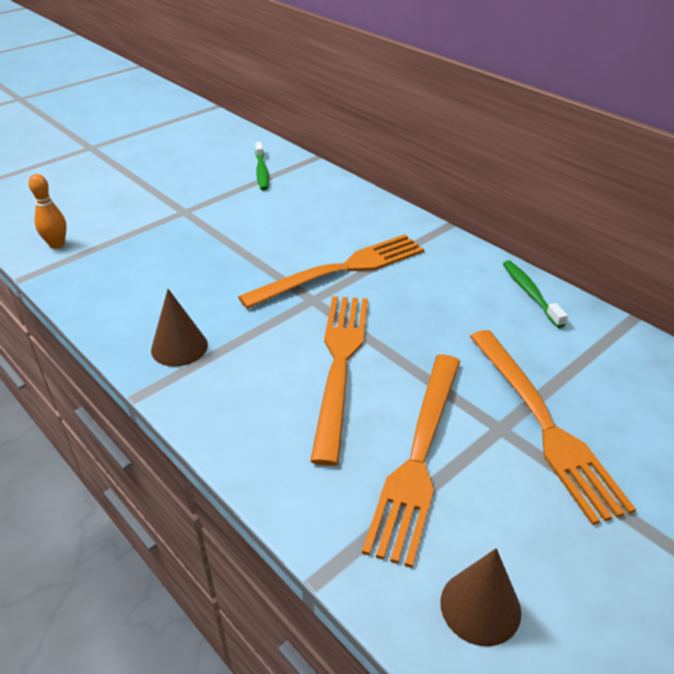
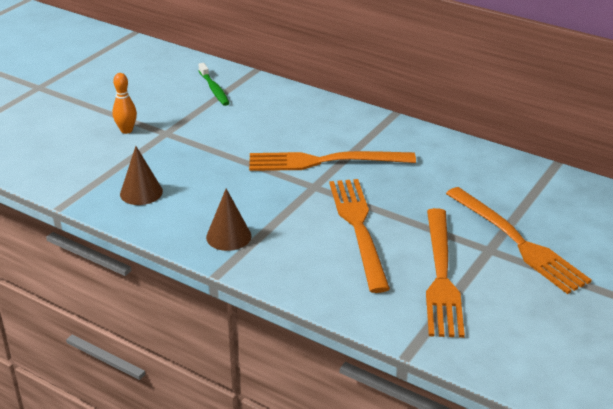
camera: 15 degrees left, 5 degrees down
orange bowling pin [29,174,67,249] -> orange bowling pin moved to [112,73,137,134]
orange fork [238,234,424,309] -> orange fork turned 135 degrees counterclockwise [249,151,416,171]
brown cone [440,548,521,647] -> brown cone moved to [120,146,163,205]
green toothbrush [503,260,568,328] -> none

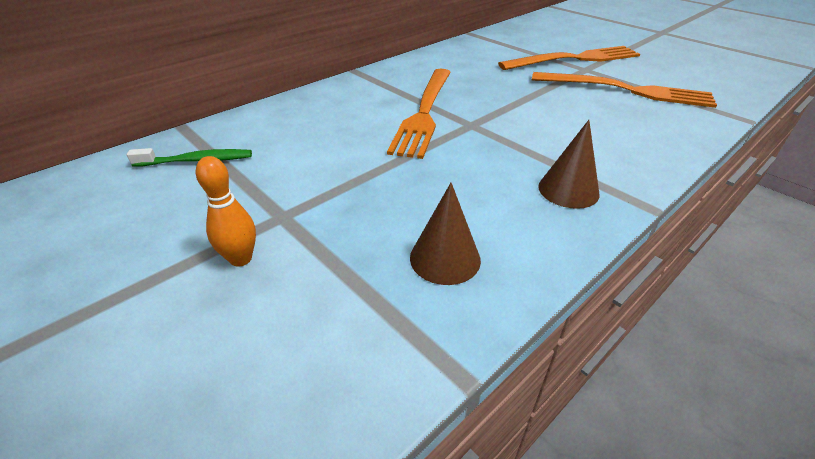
camera: 75 degrees left, 5 degrees up
orange fork [329,179,390,293] -> none

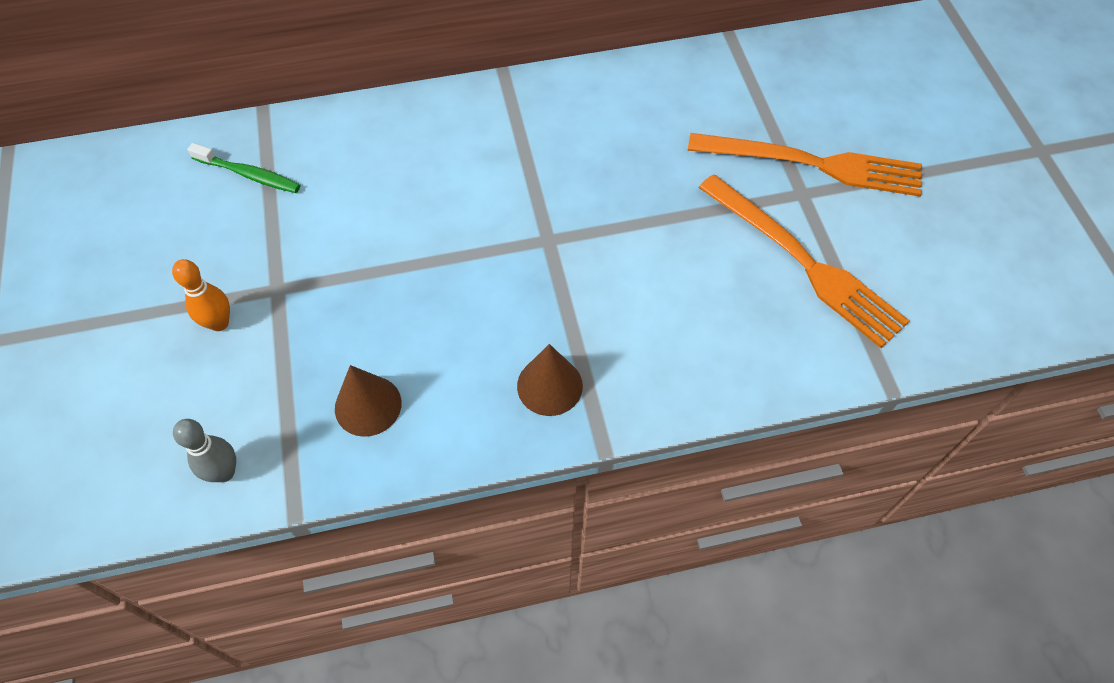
camera: 30 degrees right, 20 degrees up
orange fork [387,69,451,159] -> none
none -> grey bowling pin [173,419,236,482]

